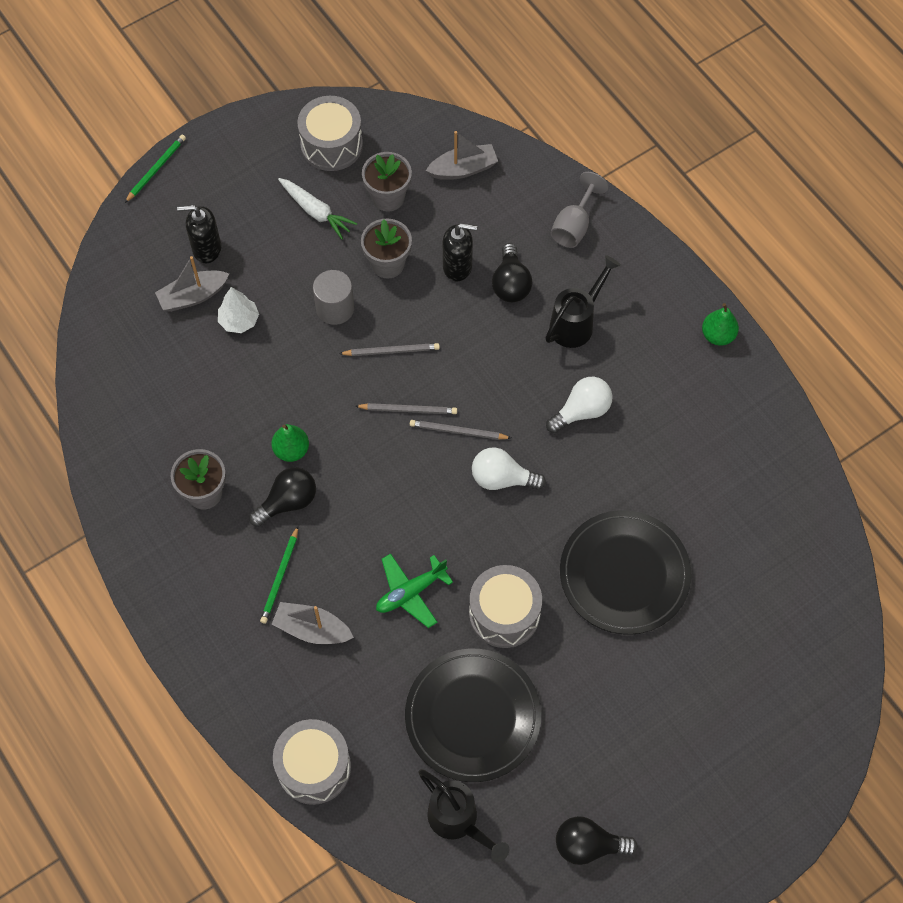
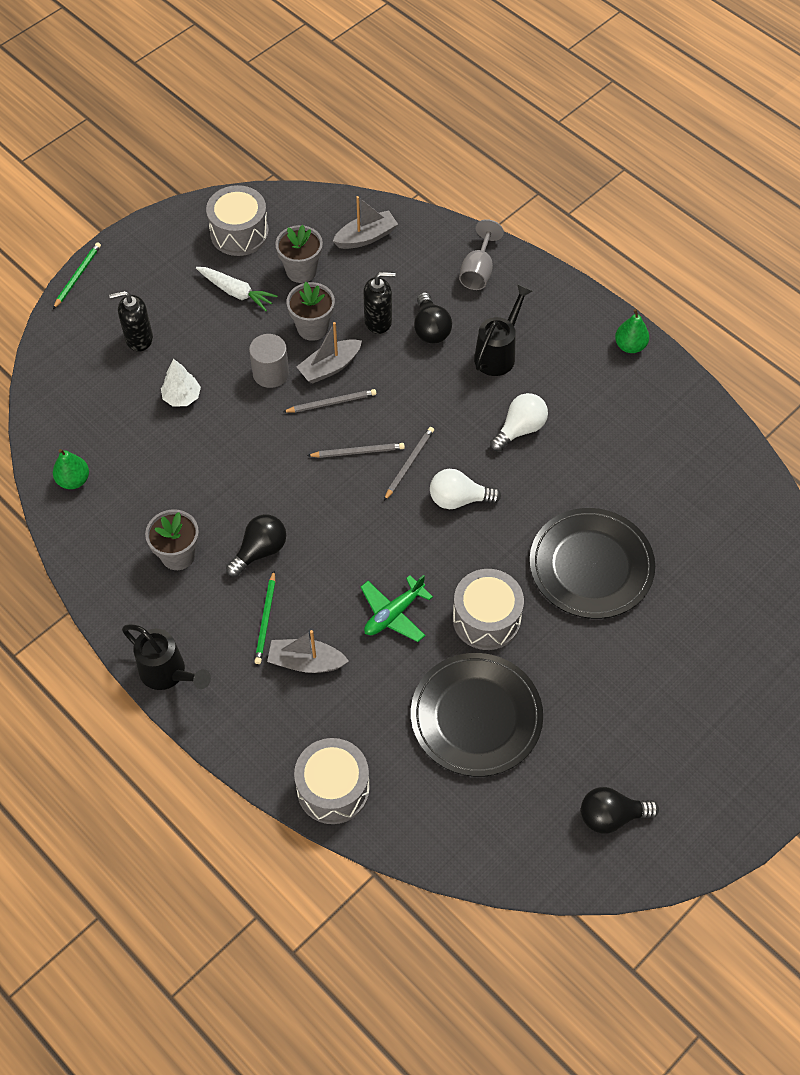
camera: 10 degrees left, 5 degrees down
grey boat [155,256,229,312] -> grey boat moved to [297,322,362,384]
green pear [272,424,309,462] -> green pear moved to [53,449,89,489]
grey pencil [410,420,511,440] -> grey pencil turned 120 degrees clockwise [384,427,434,501]
black watering can [418,769,509,862] -> black watering can moved to [122,624,211,690]

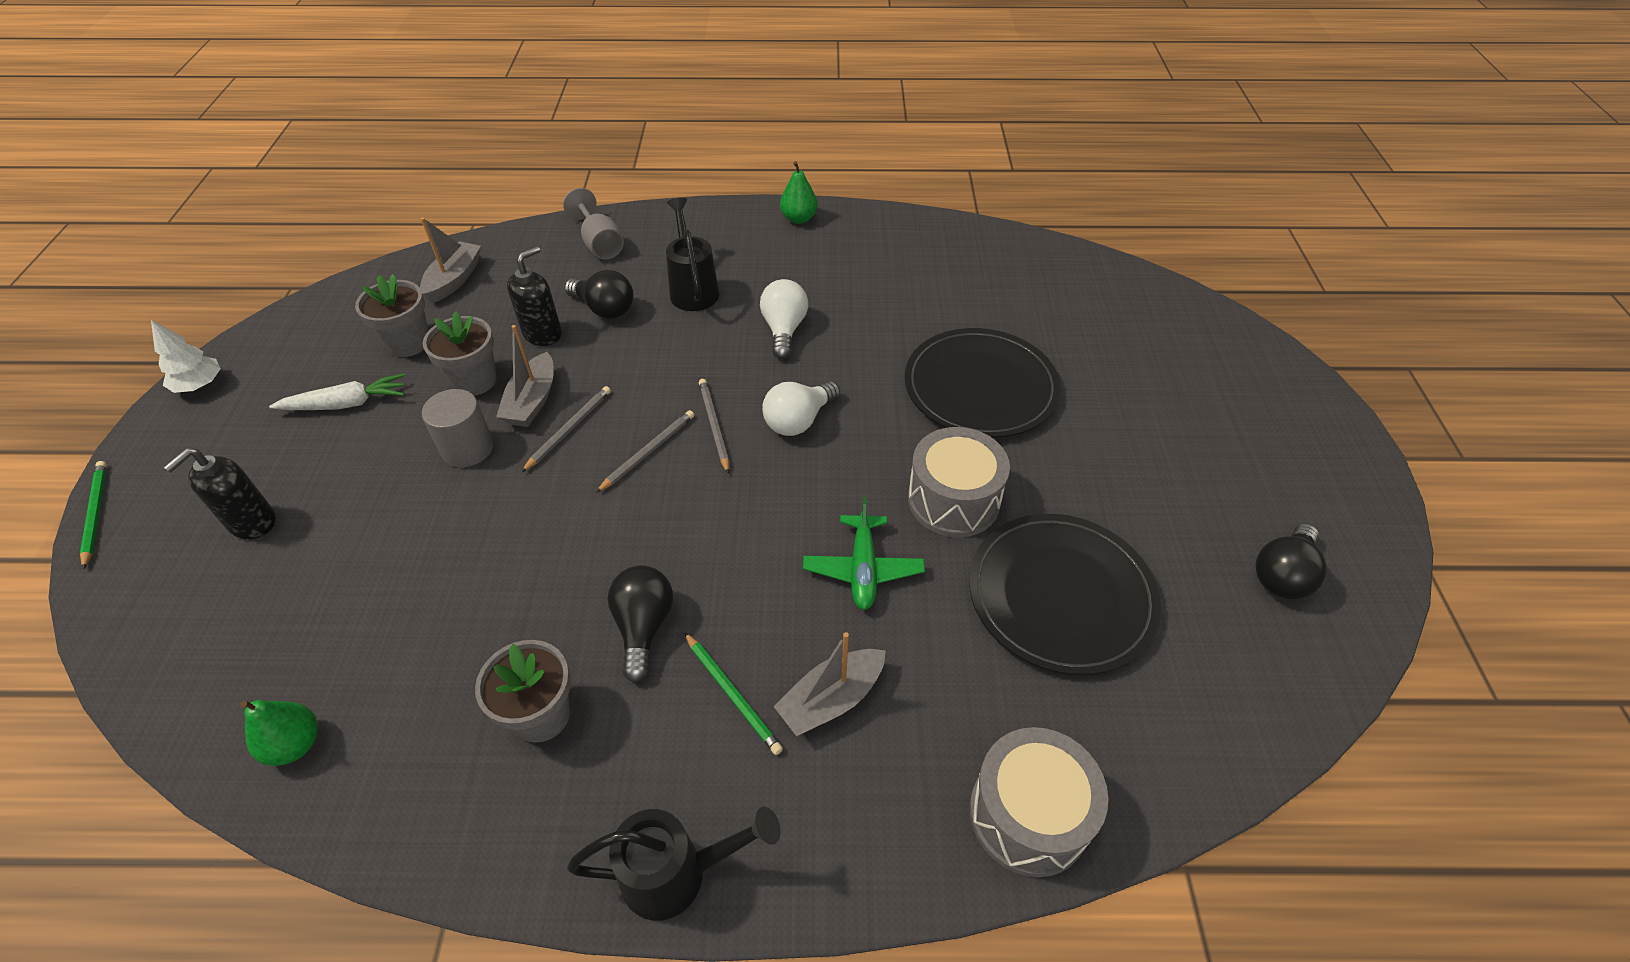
camera: 45 degrees left, 10 degrees down
white tree [161,359,201,407] -> white tree moved to [151,320,221,393]
grey drum [206,185,269,256] -> none

